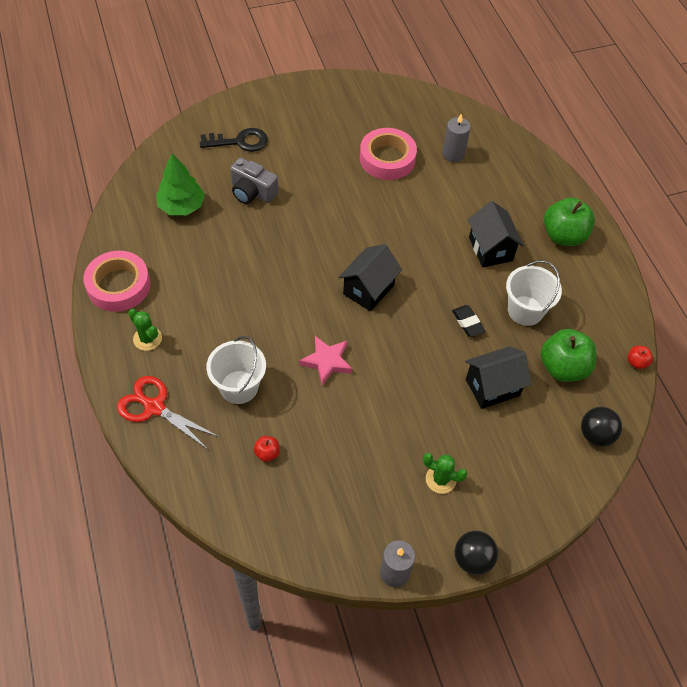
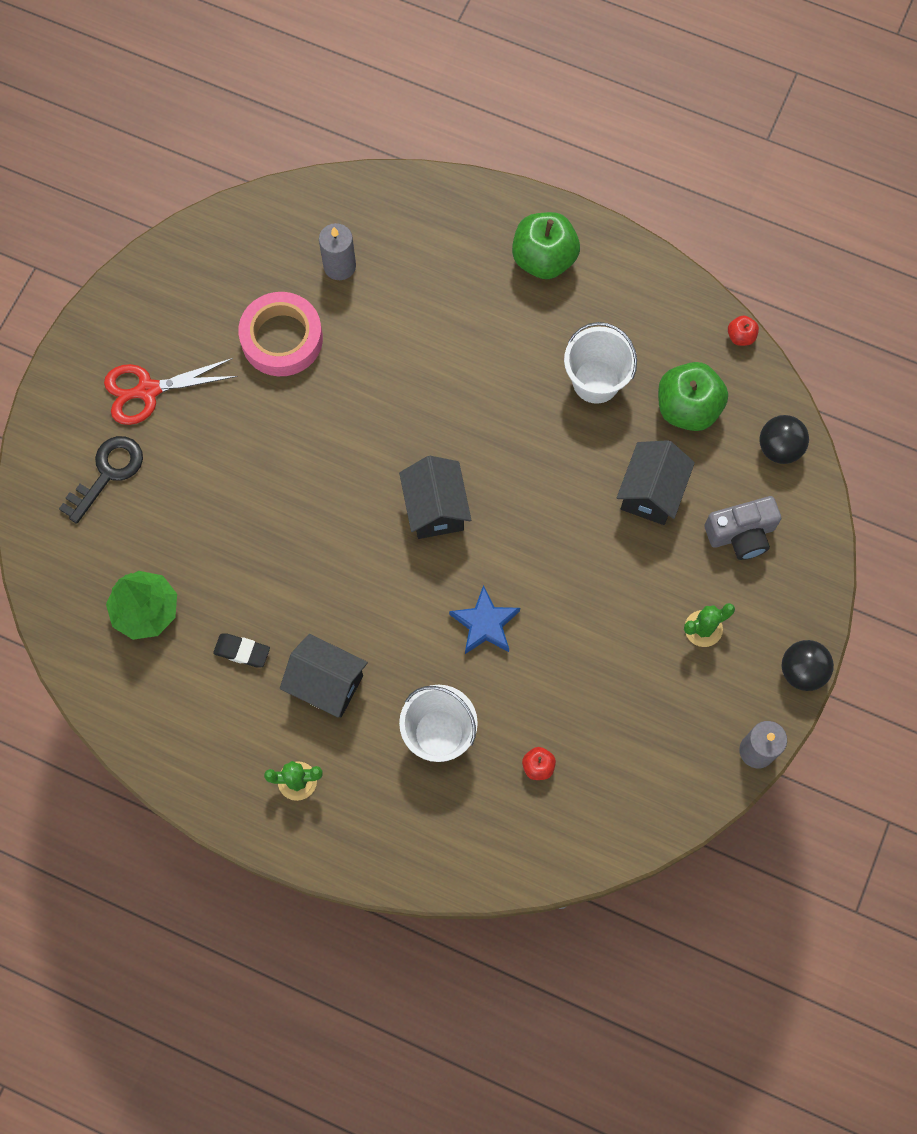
camera: 45 degrees left, 15 degrees up
pink tape [84,251,150,312] -> none
red scissors [117,376,219,449] -> red scissors moved to [104,358,238,425]
grey camera [230,158,279,204] -> grey camera moved to [704,496,781,560]
pink star [299,336,353,386] -> blue star [449,585,520,654]
black eraser [452,305,485,337] -> black eraser moved to [213,633,270,667]
black house [468,201,524,267] -> black house moved to [280,634,368,718]

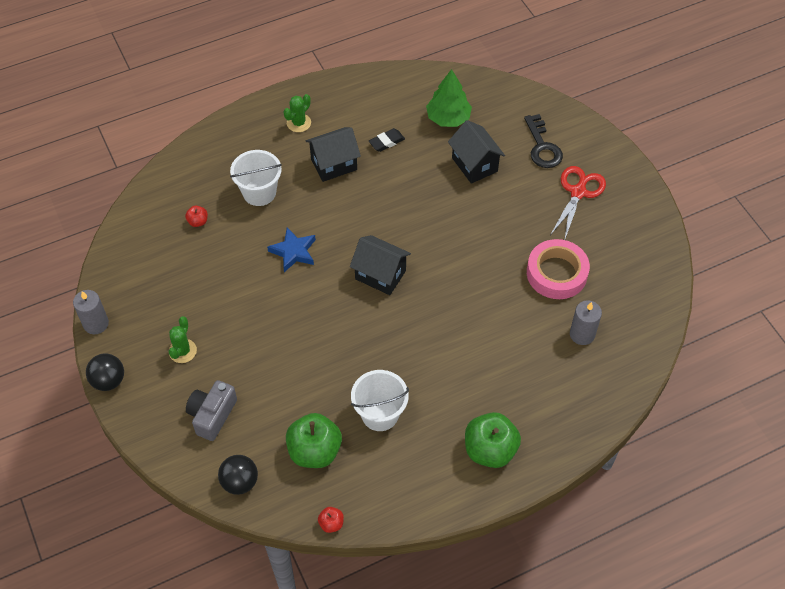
camera: 130 degrees right, 15 degrees down
black house [617,440,695,525] -> black house moved to [448,120,505,184]

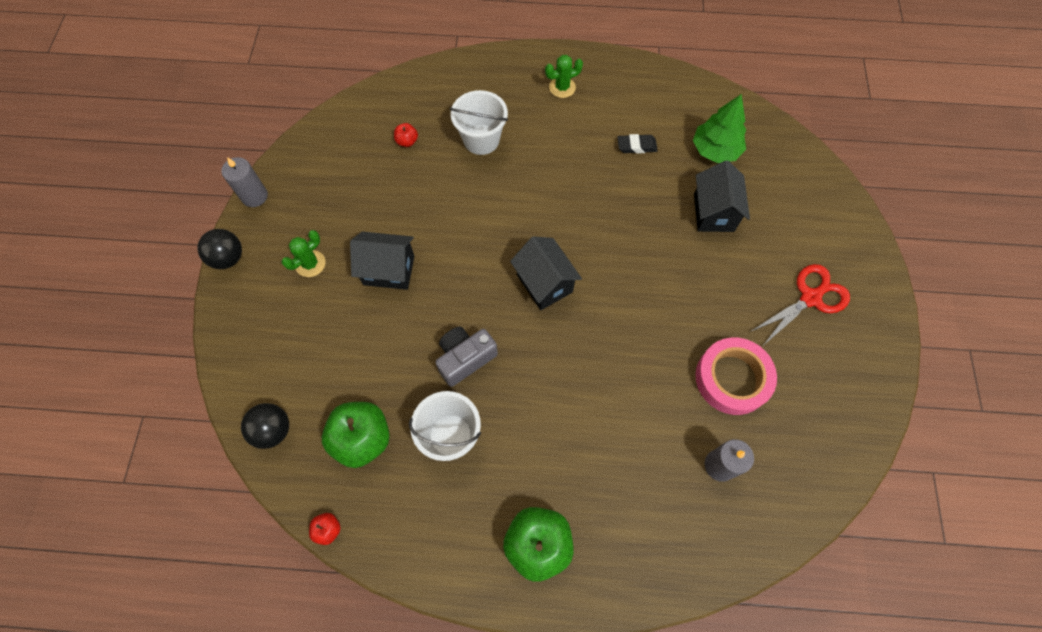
camera: 30 degrees right, 10 degrees up
grey camera [186,380,237,441] -> grey camera moved to [435,327,498,387]
blue star [267,227,316,272] -> none
black house [306,127,361,182] -> black house moved to [350,232,414,290]
black key [524,114,563,168] -> none

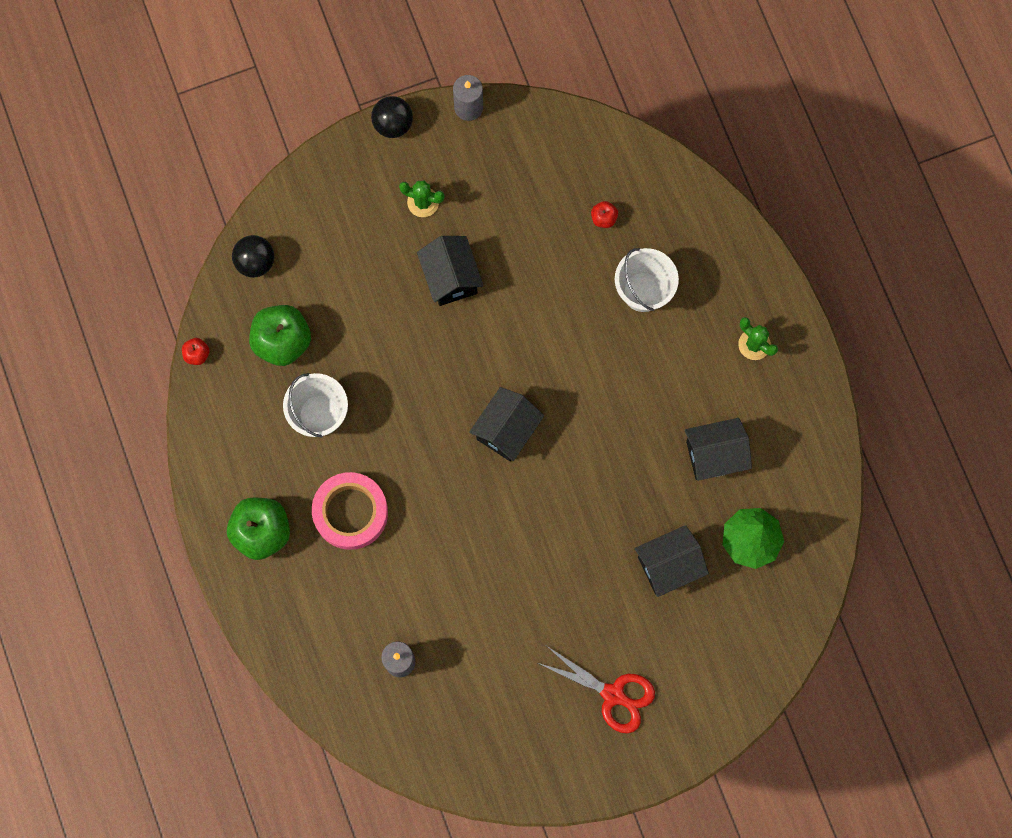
camera: 65 degrees right, 10 degrees up
grey camera [435,327,498,387] -> none
black eraser [617,134,658,154] -> black house [685,418,752,481]
pink tape [696,337,777,415] -> pink tape moved to [312,472,388,550]

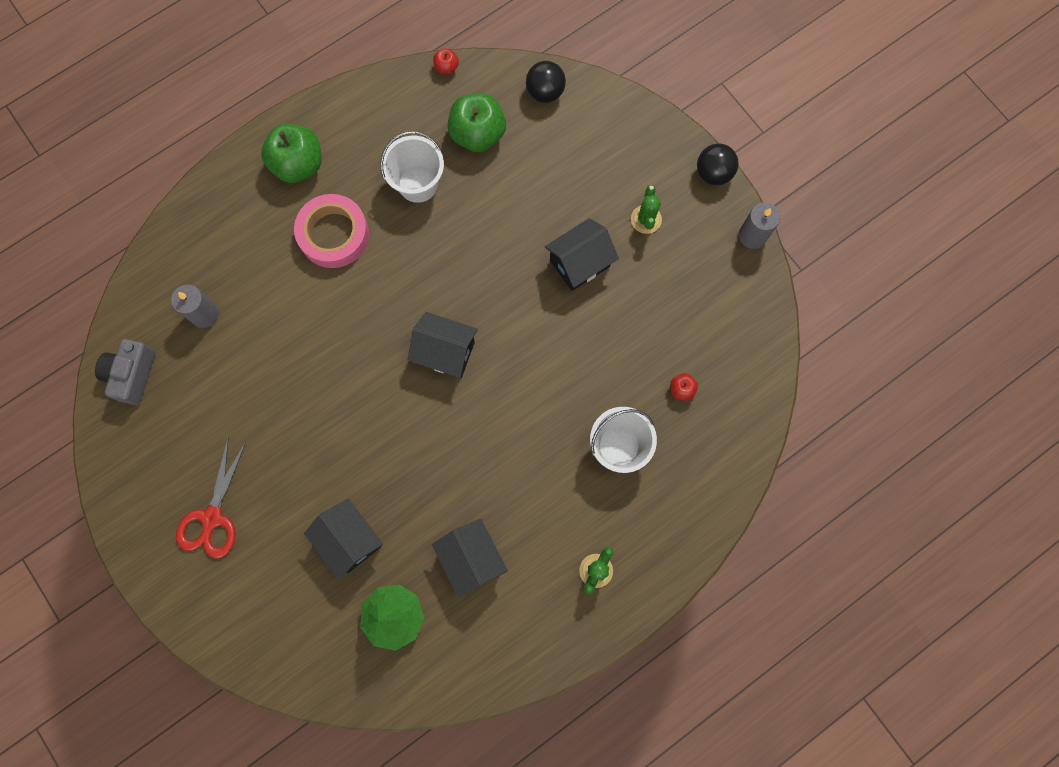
camera: 75 degrees right, 0 degrees up
none -> grey camera [95,339,155,405]

